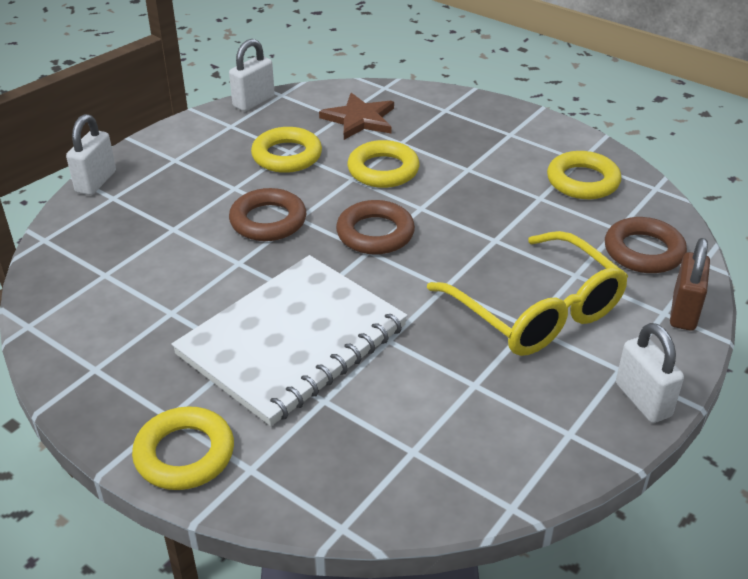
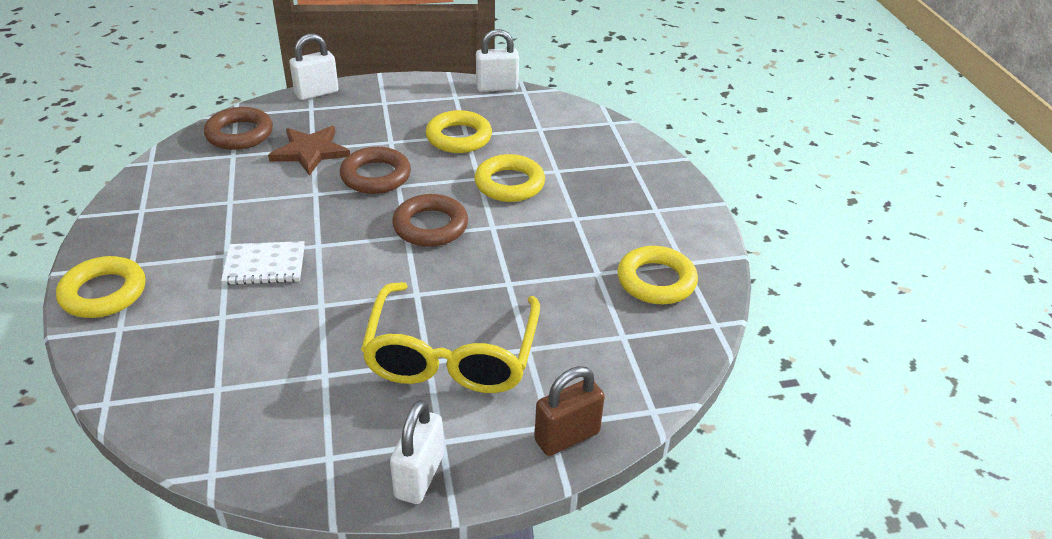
camera: 40 degrees right, 0 degrees up
white notebook [172,255,408,426] -> white notebook [221,241,305,285], size x0.44
brown star [319,93,394,140] -> brown star moved to [268,126,350,176]
brown ring [605,217,687,273] -> brown ring moved to [204,107,273,150]

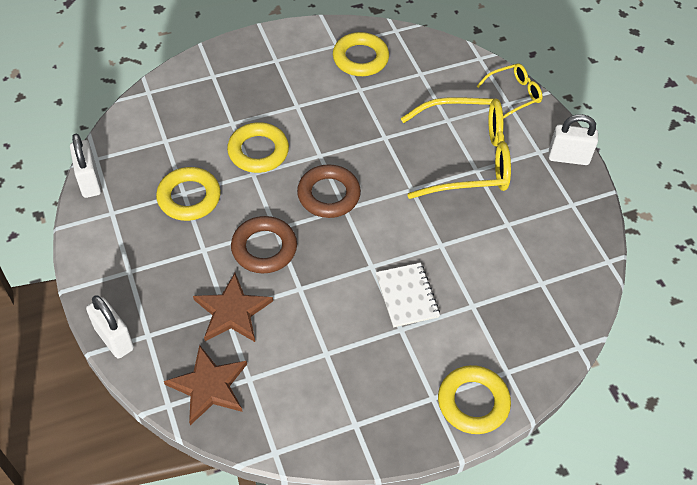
camera: 100 degrees left, 15 degrees up
brown ring [204,107,273,150] -> brown star [164,345,247,425]
brown padlock [534,366,605,456] -> yellow glasses [477,63,543,119]

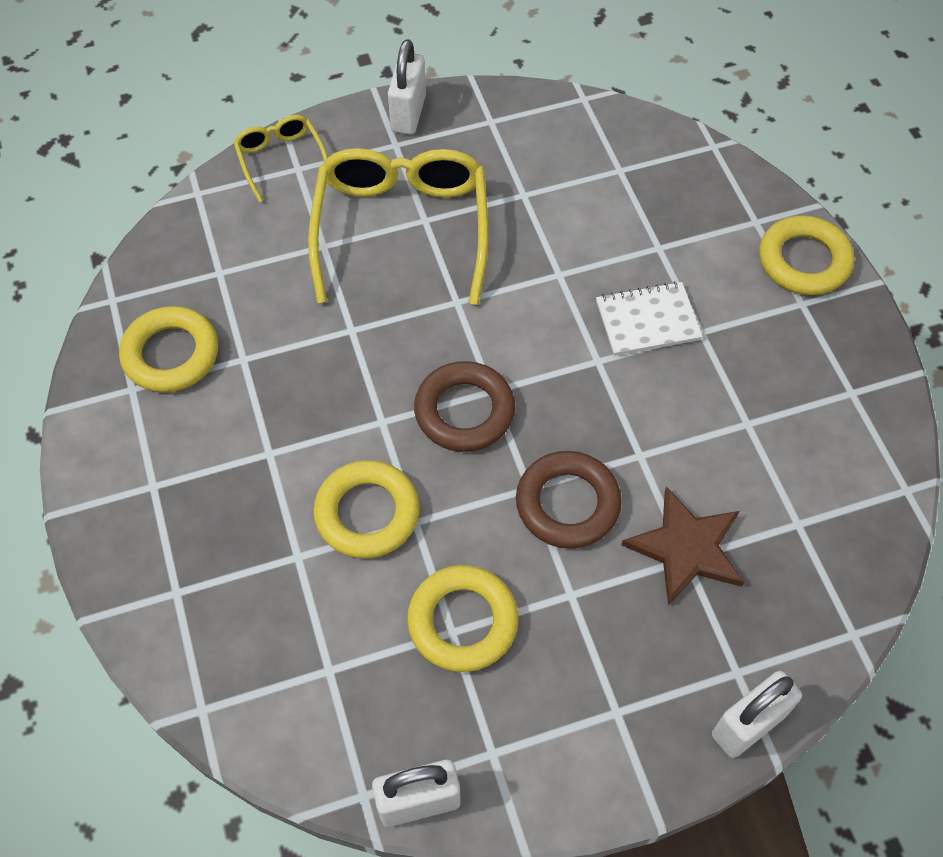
camera: 85 degrees left, 5 degrees up
brown star [164,345,247,425] -> none

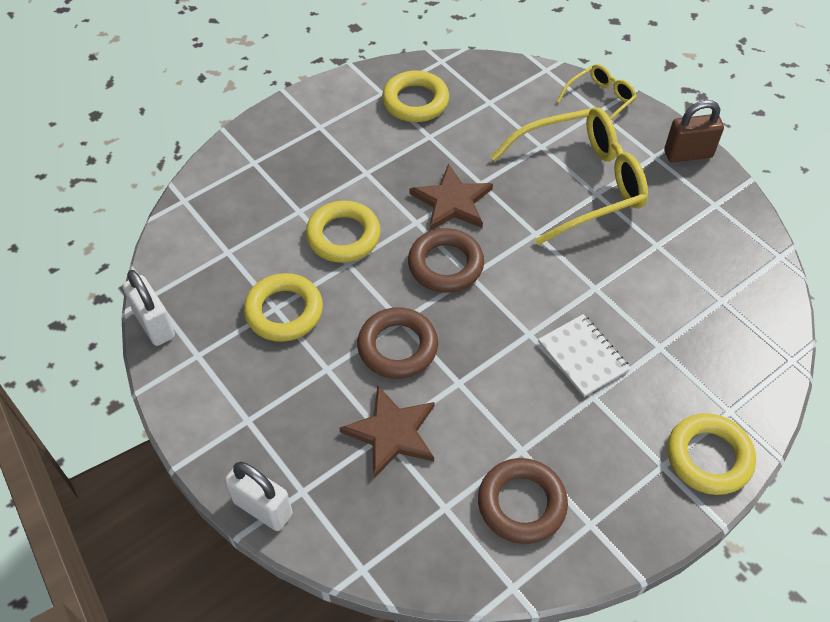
camera: 70 degrees right, 5 degrees down
white padlock [388,39,426,135] -> brown padlock [664,100,724,163]
none -> brown star [409,164,493,231]
none -> brown ring [478,458,568,544]

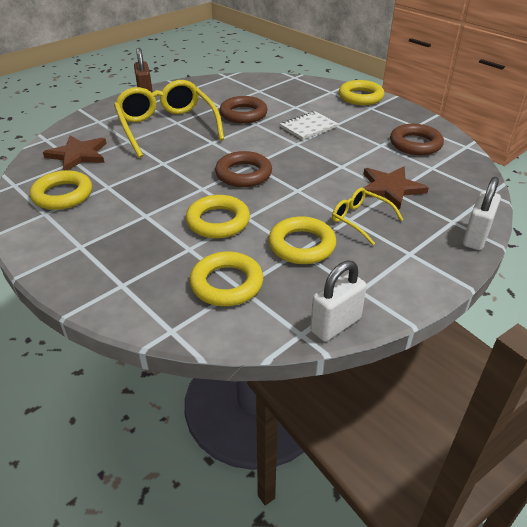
camera: 95 degrees left, 15 degrees down
brown ring [357,307,438,379] -> brown ring moved to [219,96,268,124]
brown star [409,164,493,231] -> brown star moved to [43,135,107,170]
yellow glasses [557,64,637,120] -> yellow glasses moved to [332,188,403,245]
none -> yellow ring [189,251,263,306]

